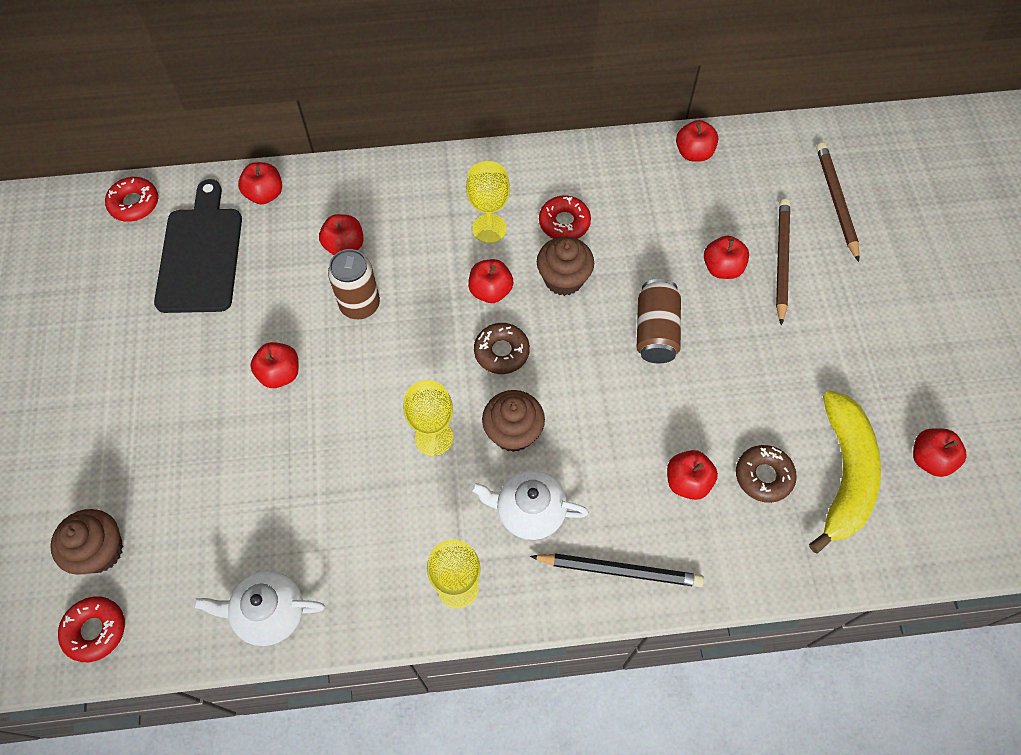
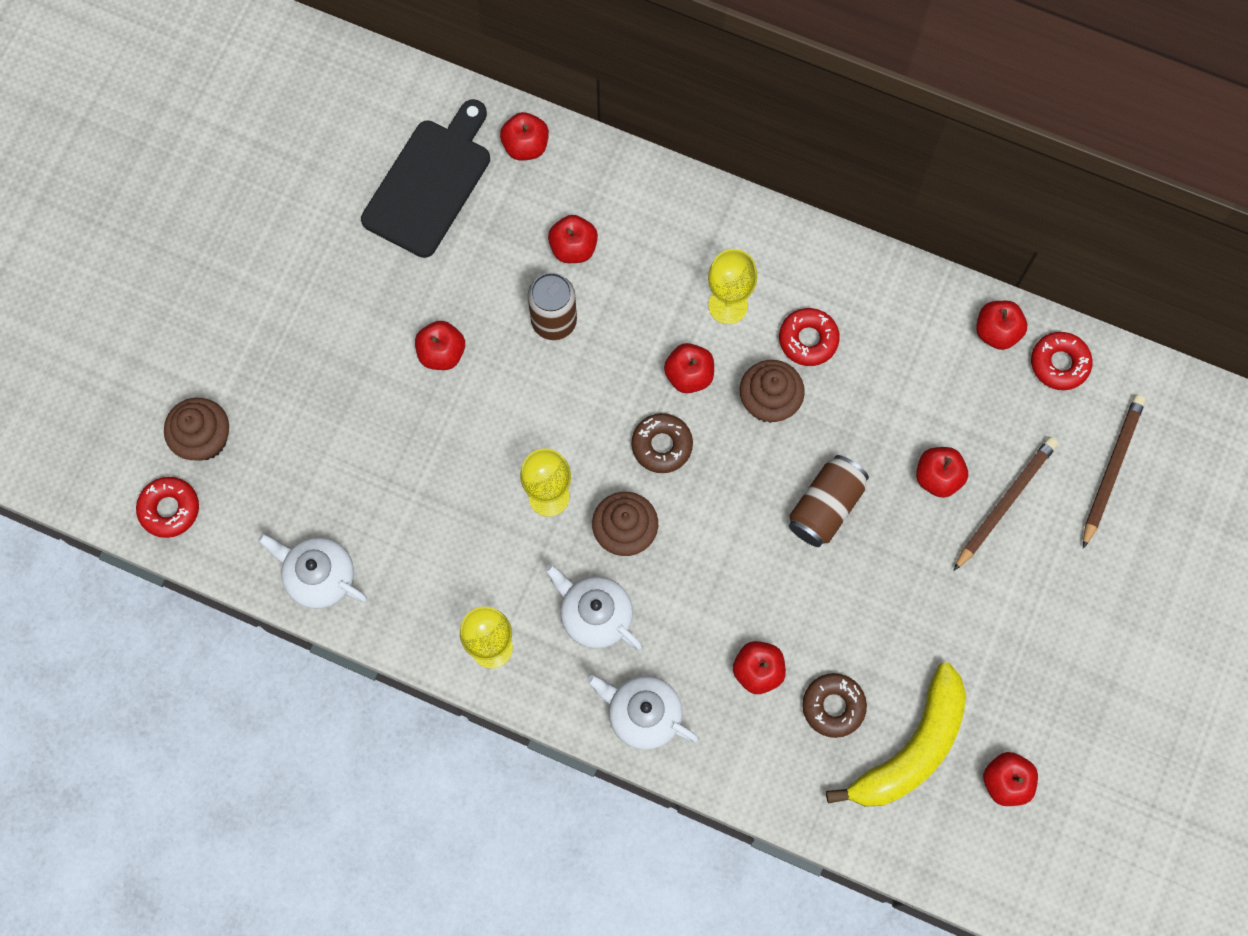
camera: 30 degrees right, 10 degrees up
red donut [105,177,158,222] -> red donut moved to [1031,332,1092,390]
black pencil [530,554,704,587] -> white teapot [587,675,699,750]

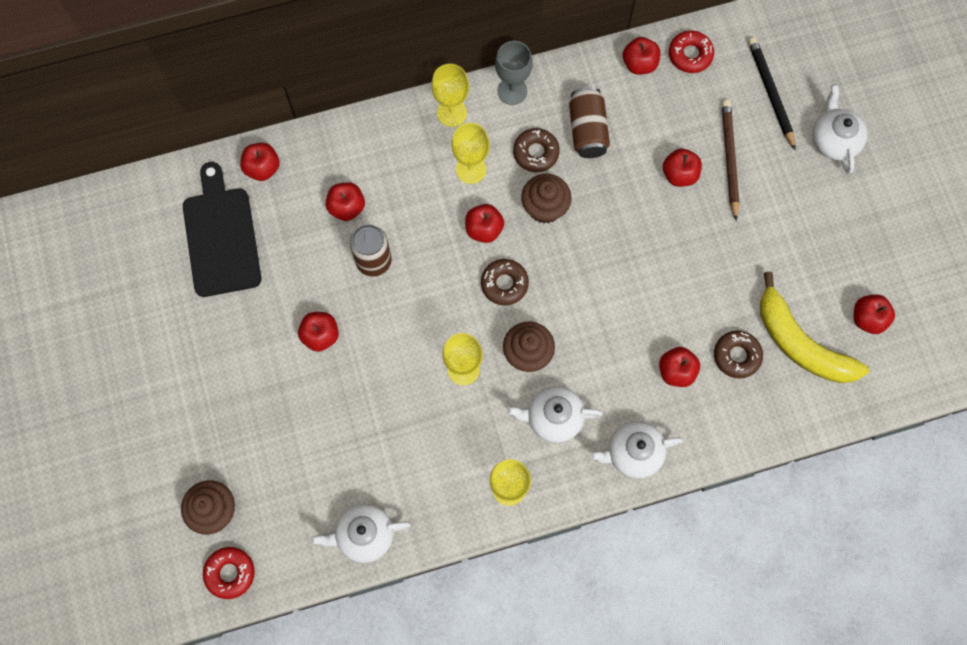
camera: 40 degrees left, 0 degrees up
red donut [779,308,840,366] -> brown donut [513,128,560,172]
brown can [789,455,869,547] -> brown can moved to [569,87,610,158]
yellow banana [826,663,966,807] -> yellow banana turned 135 degrees clockwise [760,272,869,383]
brown pencil [1083,395,1146,549] -> black pencil [748,37,796,151]
none -> yellow goblet [431,64,469,127]
none -> grey goblet [495,41,533,105]
none -> white teapot [813,84,867,174]

